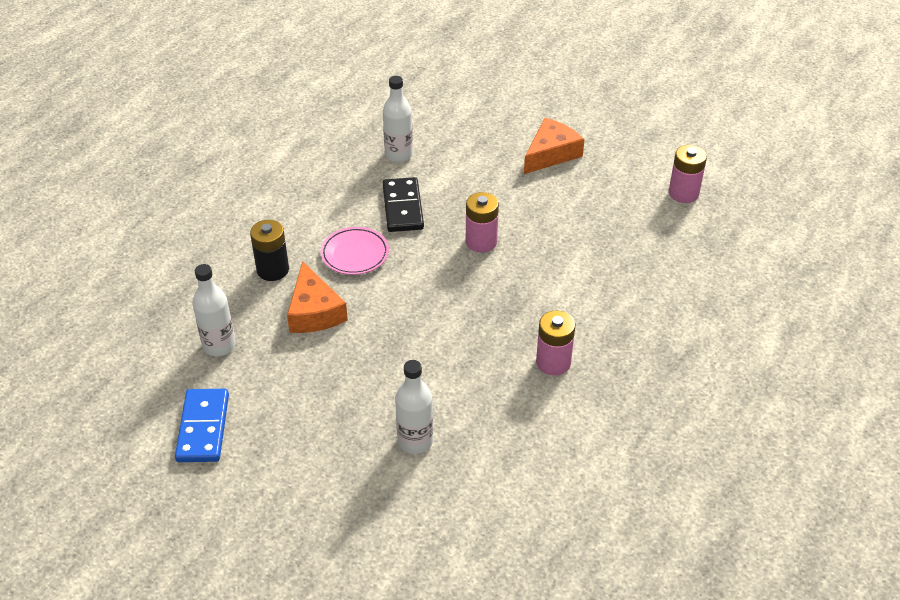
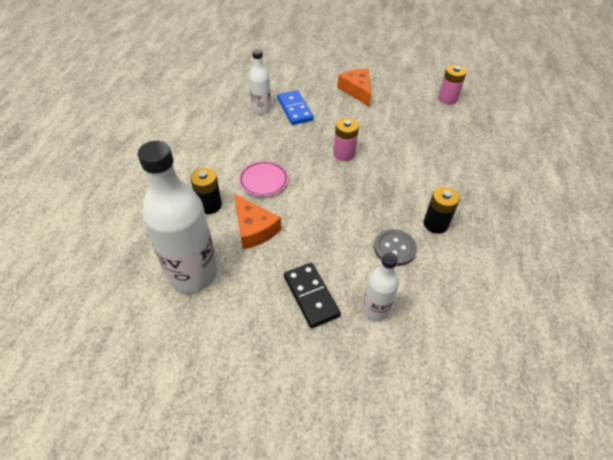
camera: 20 degrees left, 5 degrees up
blue domino [175,389,229,462] -> blue domino moved to [277,90,314,125]
white bottle [192,264,236,356] -> white bottle [138,141,218,293], size x1.90
black domino [383,177,424,232] -> black domino moved to [284,263,341,328]
orange cheese [524,118,585,174] -> orange cheese turned 45 degrees counterclockwise [337,69,371,106]
pink battery [536,311,575,376] -> black battery [423,187,460,234]
none -> grey button [374,229,417,266]

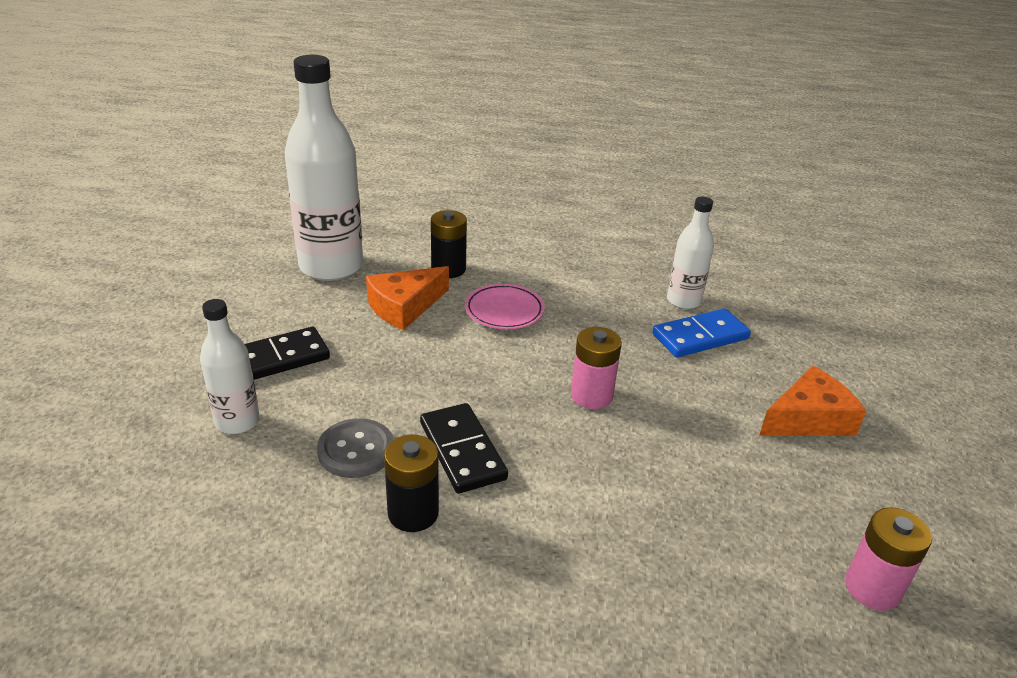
camera: 85 degrees right, 15 degrees down
none -> black domino [420,403,508,493]

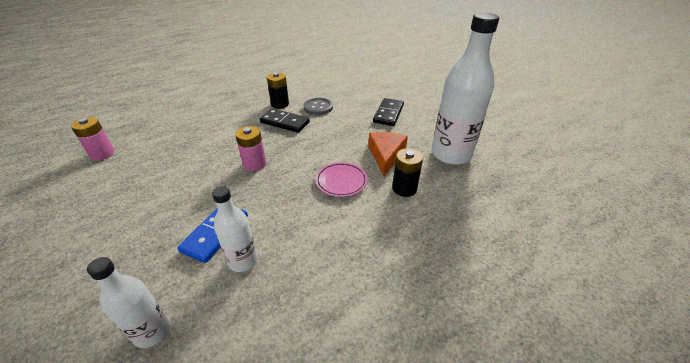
camera: 140 degrees right, 5 degrees up
white bottle [200,299,260,434] -> white bottle moved to [87,257,170,348]
orange cheese [760,366,866,436] -> none

